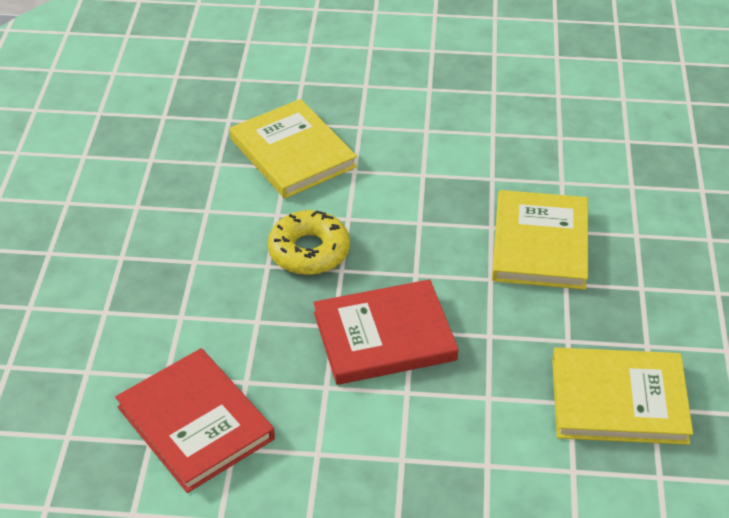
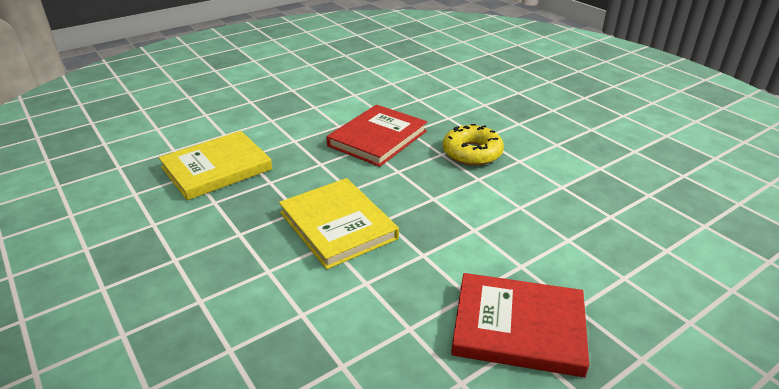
camera: 140 degrees right, 10 degrees down
red book [115,348,275,493] -> red book moved to [451,273,589,377]
yellow book [230,99,357,199] -> none

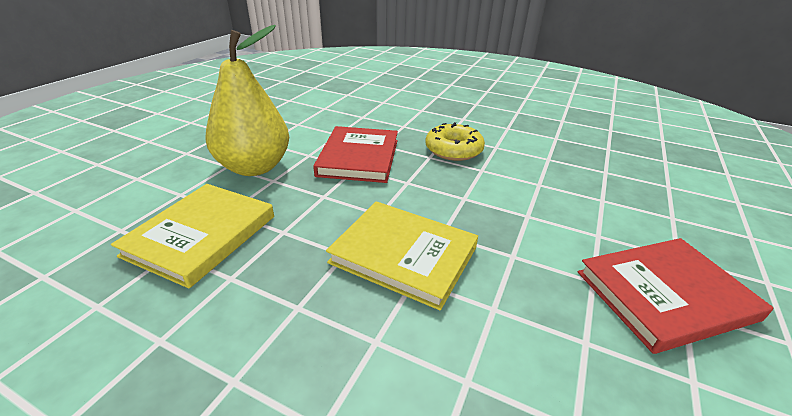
camera: 30 degrees left, 0 degrees up
none -> yellow pear [206,25,289,176]

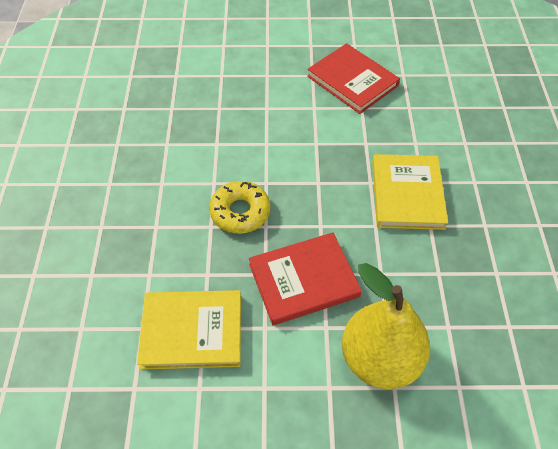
camera: 115 degrees left, 20 degrees up
yellow book [111,184,274,288] -> yellow book moved to [137,290,241,370]

